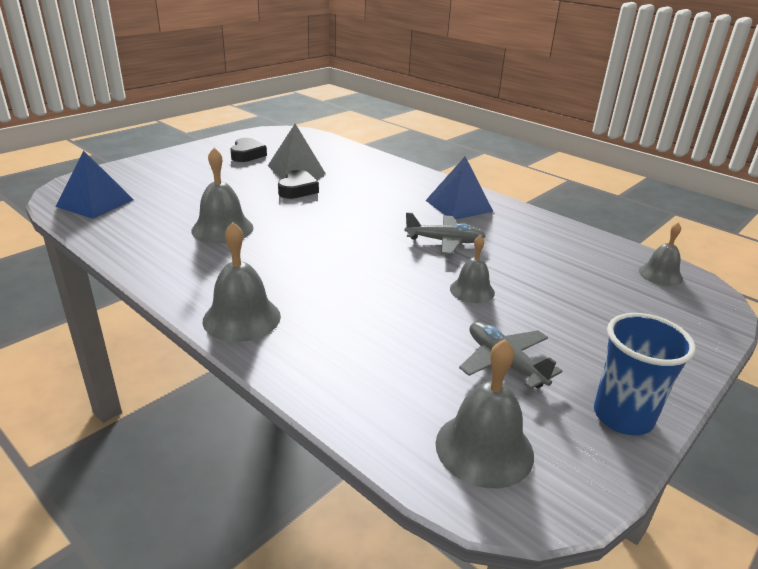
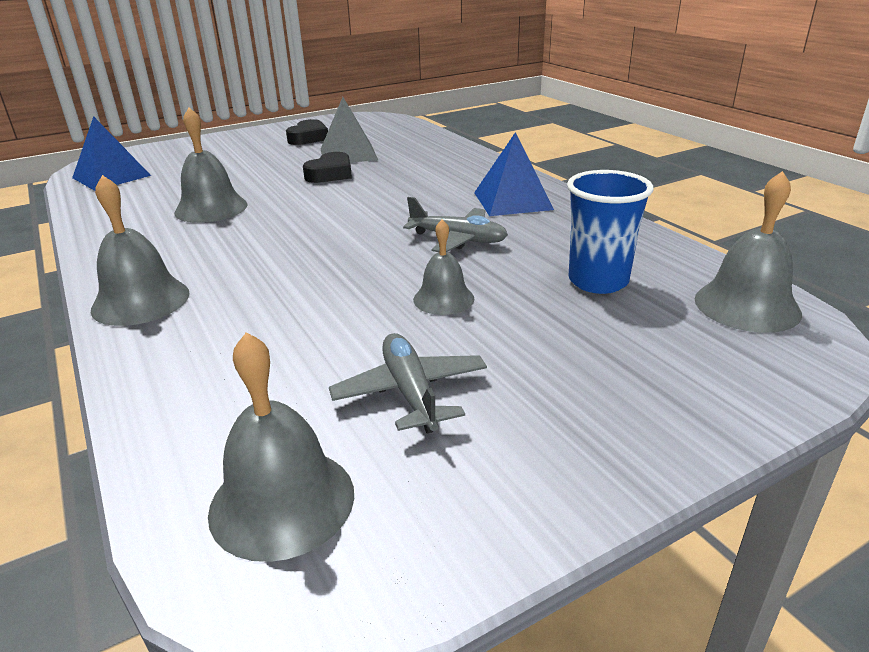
camera: 20 degrees right, 0 degrees up
blue cup [594,313,696,435] -> blue cup moved to [567,170,654,294]
grey bell [639,222,683,286] -> grey bell [695,171,802,333], size x1.55

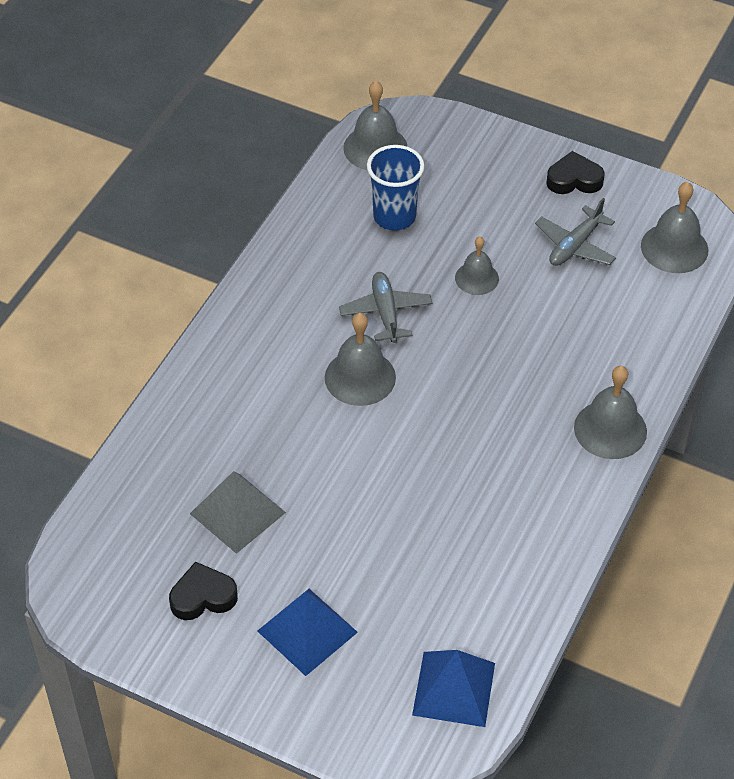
camera: 125 degrees left, 20 degrees up
grey bell [174,108,248,223] -> grey bell moved to [325,313,396,406]
black heart [303,152,352,183] -> black heart moved to [546,151,605,194]
blue pyramid [474,132,554,216] -> blue pyramid moved to [258,589,358,676]

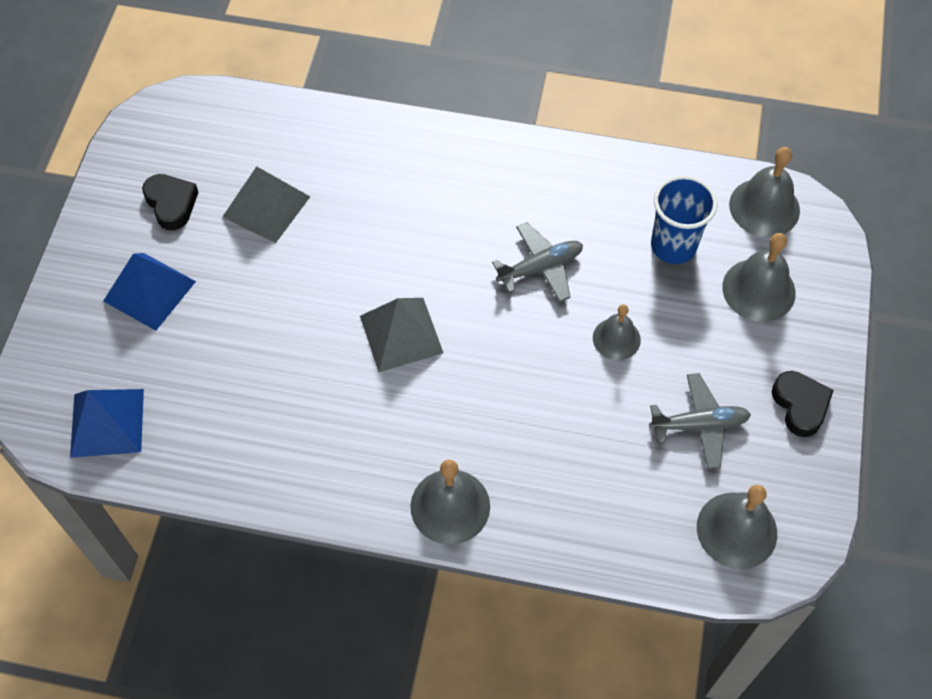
camera: 75 degrees right, 10 degrees up
grey bell [325,313,396,406] -> grey bell moved to [722,233,796,322]
grey plane [535,198,616,266] -> grey plane turned 150 degrees clockwise [649,373,751,469]
none -> grey pyramid [360,298,443,372]

